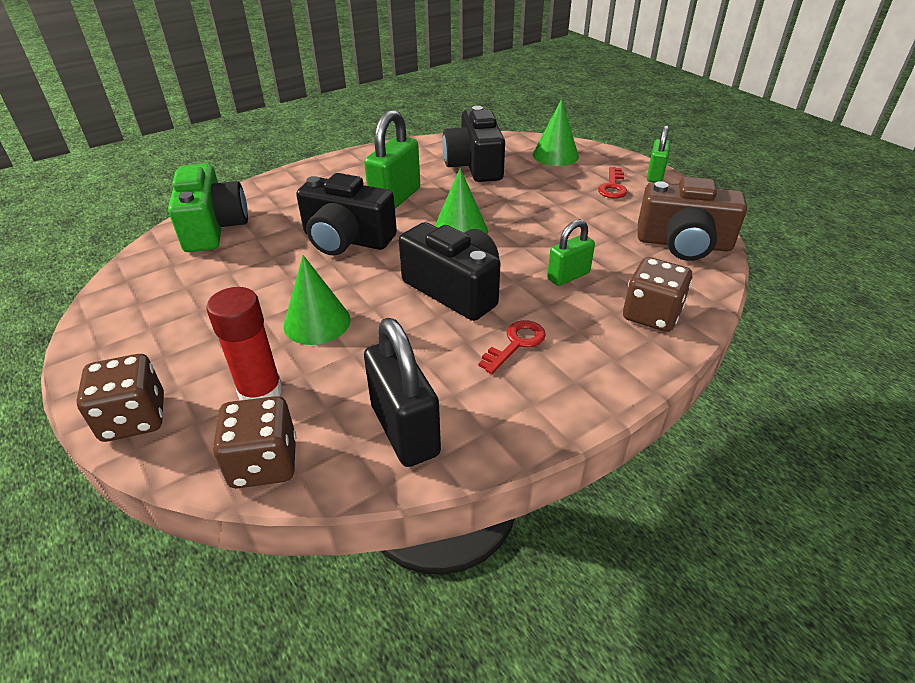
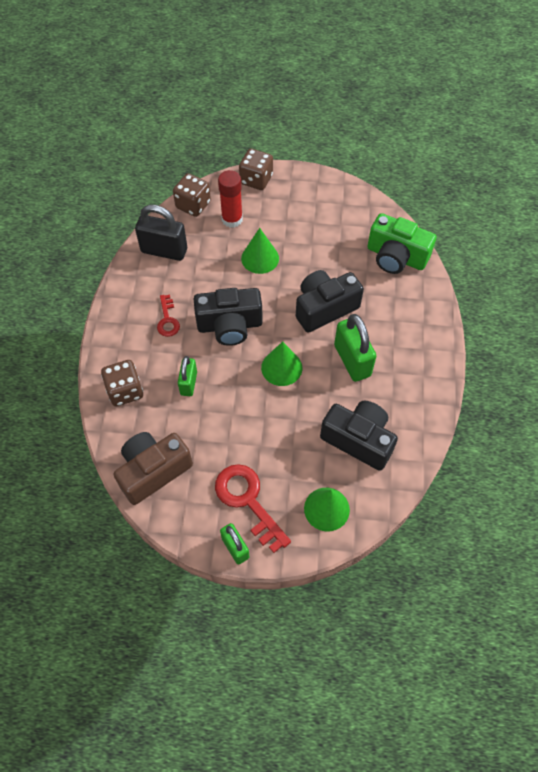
camera: 130 degrees right, 20 degrees up
red key [598,167,627,198] -> red key [215,464,291,553], size x1.76

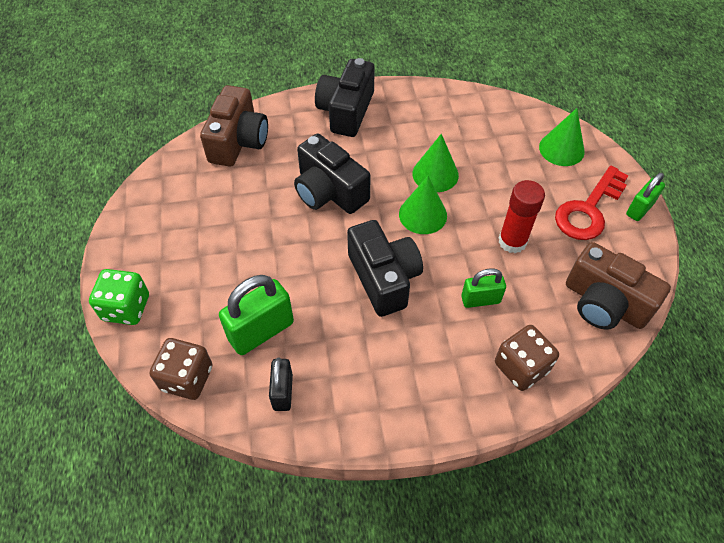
camera: 105 degrees left, 5 degrees down
black padlock [135,204,187,261] -> black padlock [269,358,293,411], size x0.60
red key [157,295,180,337] -> none
red glue stick [218,170,243,228] -> red glue stick moved to [498,180,545,253]
brown dice [239,148,273,190] -> green dice [89,269,149,325]
green cone [241,228,279,274] -> green cone moved to [412,134,459,192]
black camera [320,401,398,471] -> black camera moved to [315,58,375,137]
green padlock [334,314,376,382] -> green padlock moved to [219,275,294,355]
green camera [367,213,436,274] -> brown camera [200,85,268,167]

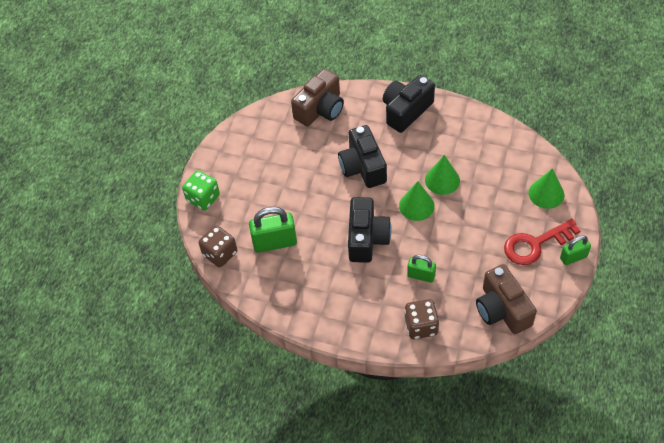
camera: 30 degrees right, 0 degrees up
black padlock [269,358,293,411] -> none
red glue stick [498,180,545,253] -> none

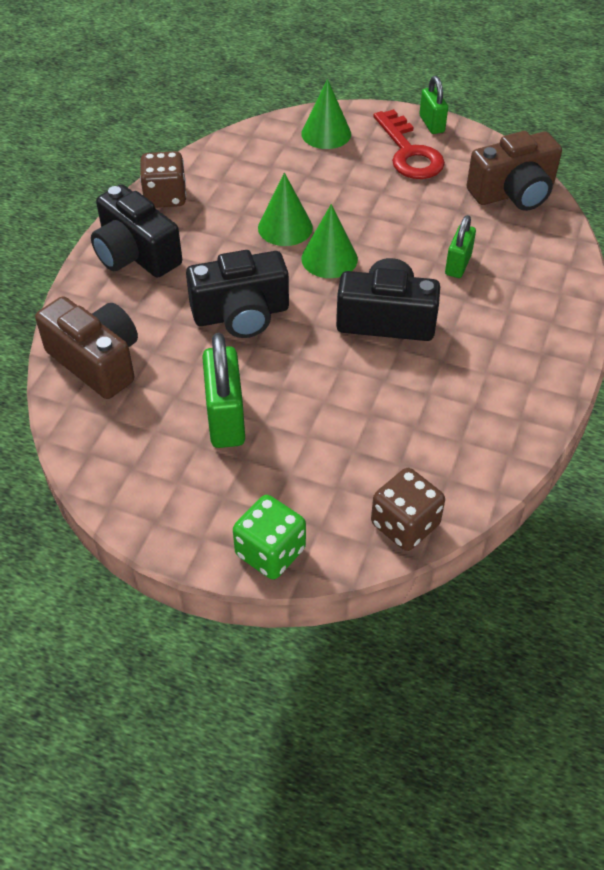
camera: 90 degrees left, 5 degrees down
green padlock [249,207,297,253] -> green padlock moved to [202,333,245,448]
brown dice [405,299,439,339] -> brown dice moved to [140,151,186,208]

